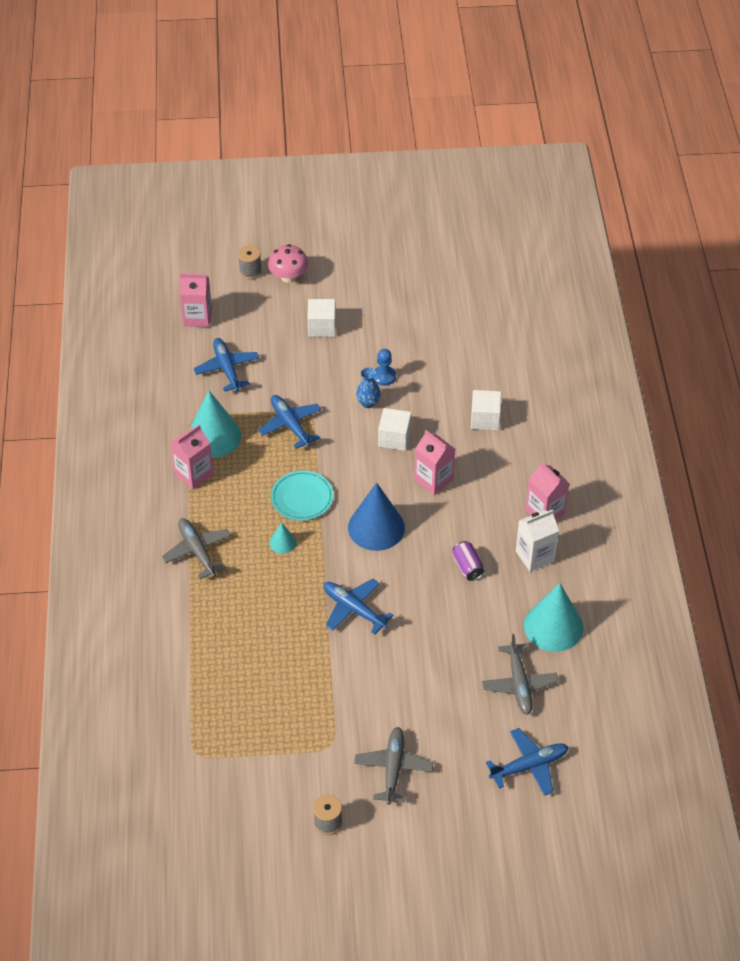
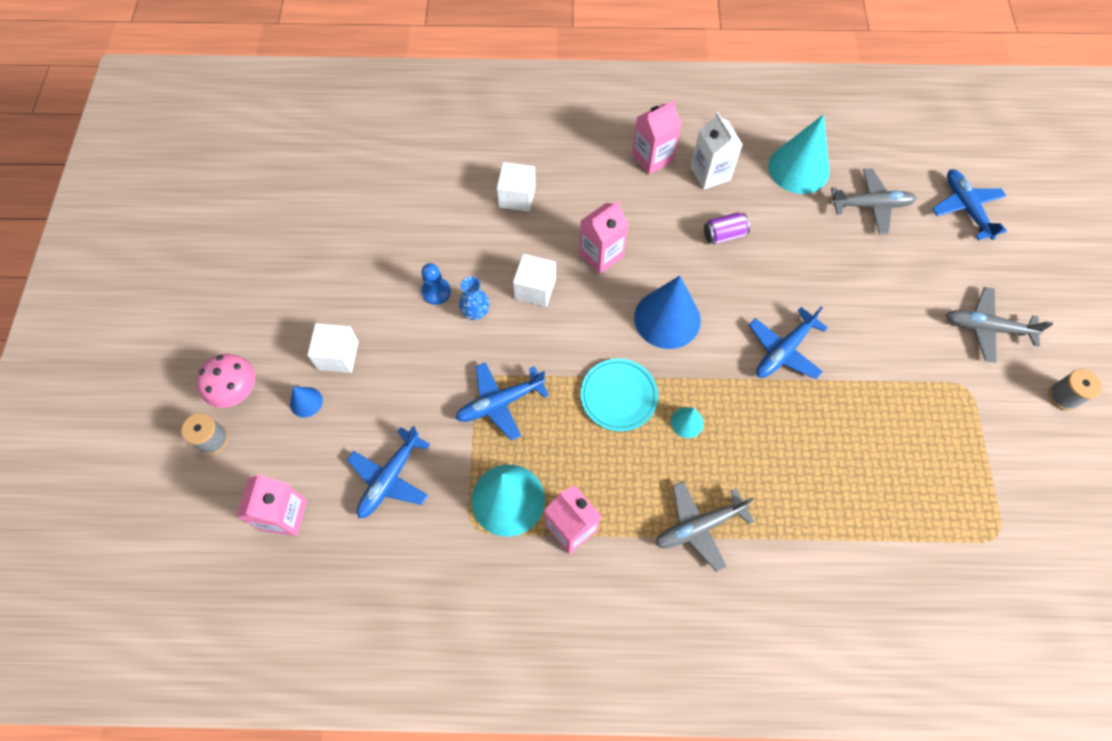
camera: 85 degrees left, 15 degrees up
blue plane [193,338,259,392] -> blue plane turned 45 degrees counterclockwise [347,426,430,518]
none -> blue cone [290,387,323,417]

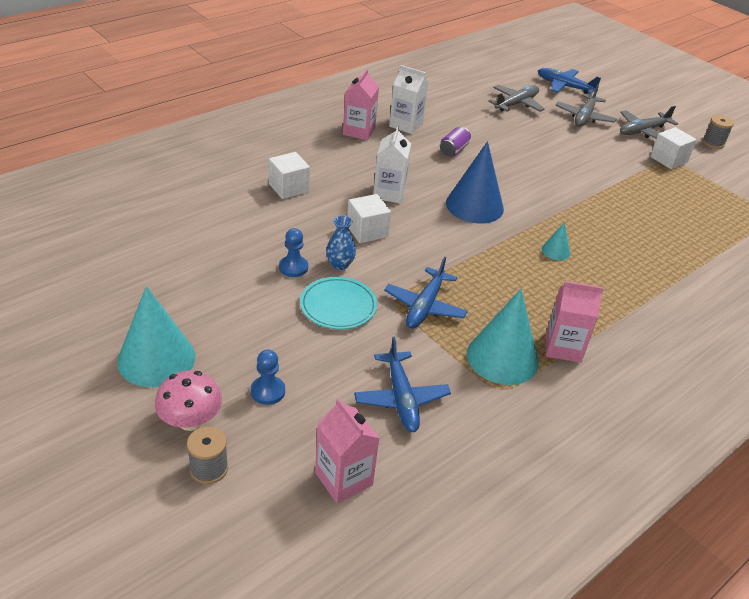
camera: 45 degrees left, 25 degrees down
blue cone [290,387,323,417] -> blue pawn [251,349,285,405]
white cube [307,323,359,373] -> white cube moved to [650,127,697,169]
pink carton [579,201,629,274] -> white carton [373,126,411,203]
turquoise plate [580,359,658,431] -> turquoise plate moved to [300,277,377,329]
grey plane [655,481,754,572] -> grey plane moved to [555,84,617,127]
blue plane [749,306,828,379] -> none
turquoise cone [768,114,829,194] -> turquoise cone moved to [117,286,195,387]

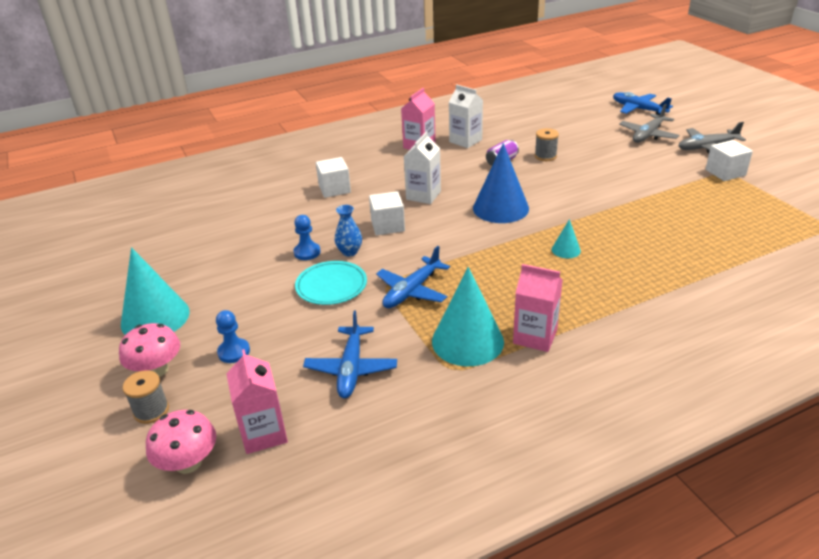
camera: 20 degrees right, 5 degrees down
grey plane [488,85,545,112] -> none
grey spool [703,115,734,149] -> grey spool moved to [534,128,559,161]
none -> pink mushroom [146,410,216,474]

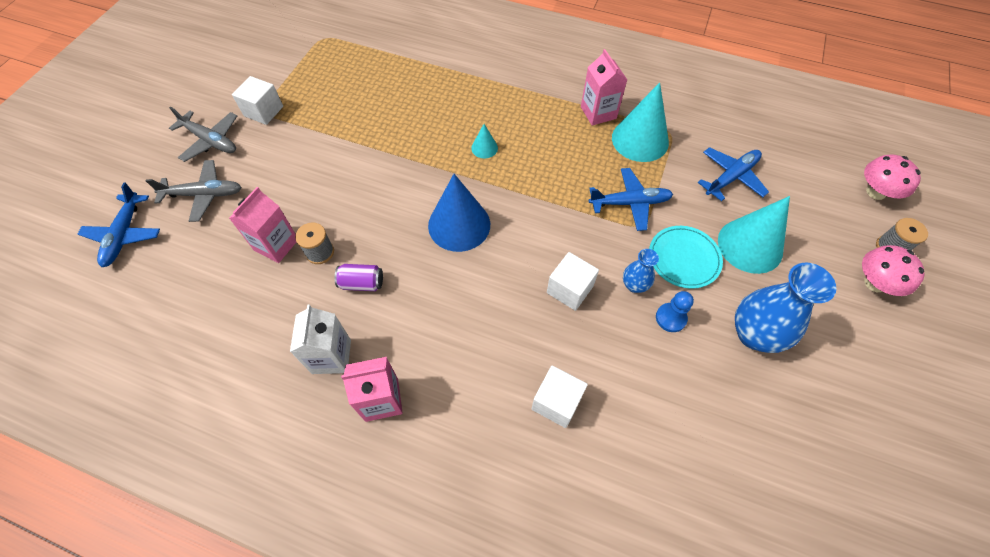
camera: 135 degrees left, 25 degrees up
turquoise cone [121,247,190,335] -> turquoise cone moved to [718,196,790,274]
blue pawn [216,310,250,363] -> none
pink carton [226,349,288,454] -> pink carton moved to [229,187,296,263]
white carton [404,131,441,204] -> none
none -> blue vase [735,263,836,353]

